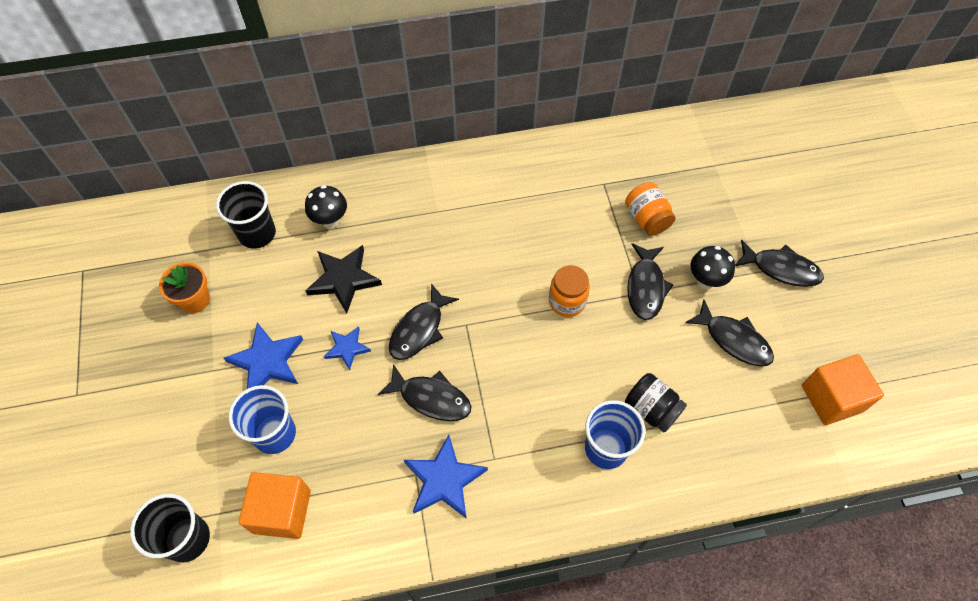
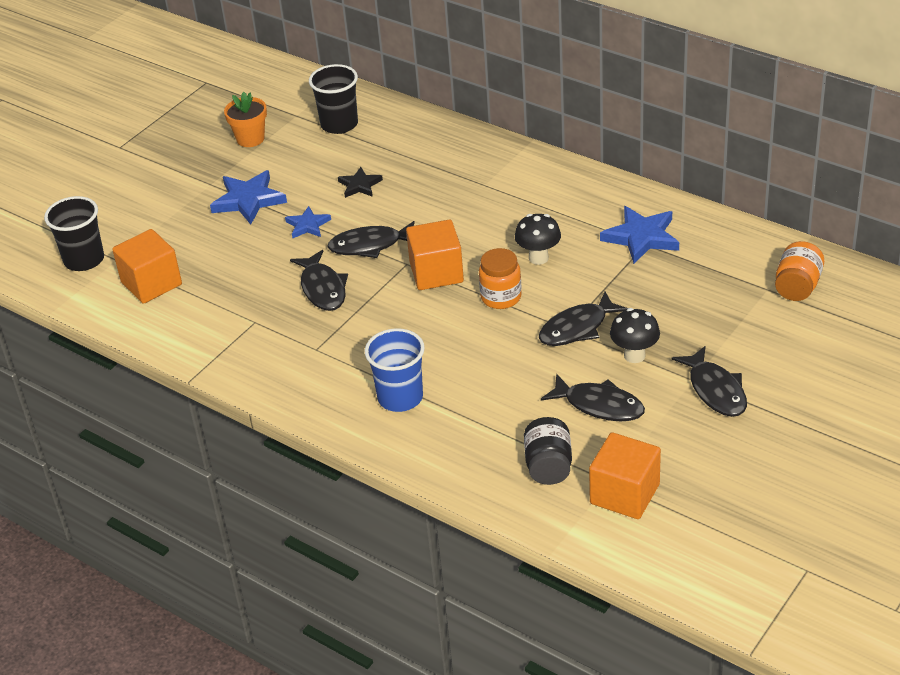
camera: 50 degrees right, 20 degrees down
blue cup [229,385,296,454] -> none
black mushroom [305,185,347,229] -> black mushroom moved to [515,214,561,265]
black star [305,245,382,314] -> black star [338,167,383,198], size x0.60
blue star [404,435,488,519] -> blue star moved to [600,206,679,264]
orange jar [625,182,675,236] -> orange jar moved to [775,241,824,301]
black jar [625,373,687,433] -> black jar moved to [524,417,572,485]
black fish [685,300,774,367] -> black fish turned 60 degrees counterclockwise [541,374,645,421]
none -> orange cube [406,220,464,290]

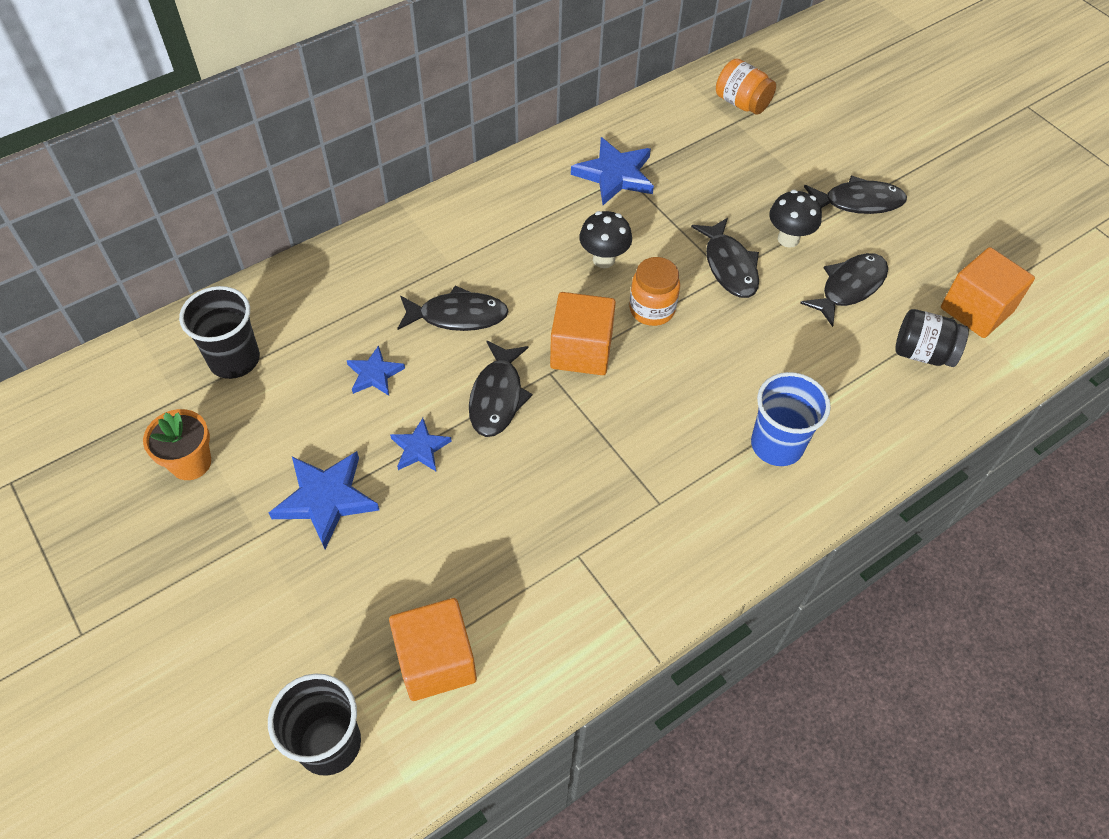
camera: 75 degrees left, 15 degrees up
black fish [290,250,348,311] -> black fish moved to [397,286,509,331]
black star [338,167,383,198] -> blue star [346,345,405,396]

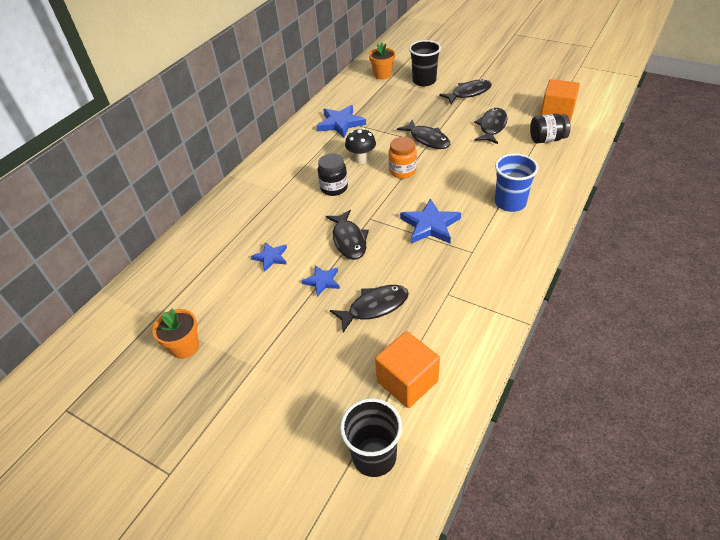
camera: 20 degrees left, 10 degrees down
black cup [179,286,260,379] -> black cup moved to [409,40,441,86]
blue star [269,451,379,549] -> blue star moved to [400,199,461,244]
black fish [397,286,509,331] -> black fish moved to [330,285,409,333]
orange cube [550,292,616,375] -> none
orange jar [716,58,776,115] -> orange flower pot [369,42,395,80]
black mushroom [769,190,822,248] -> none
none -> black jar [318,154,348,196]

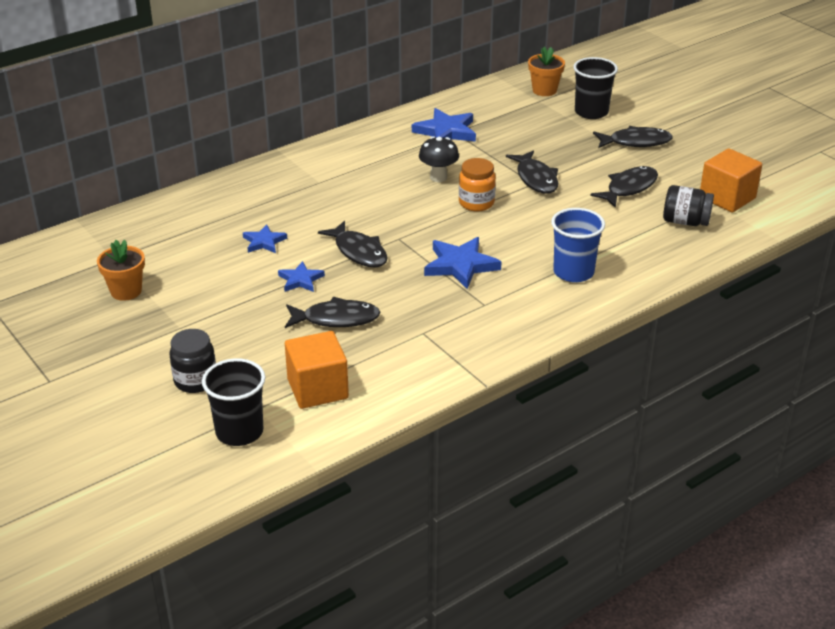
camera: 20 degrees right, 10 degrees down
black jar [318,154,348,196] -> black jar moved to [169,329,216,393]
black fish [326,210,369,260] -> black fish turned 45 degrees counterclockwise [318,221,388,268]

